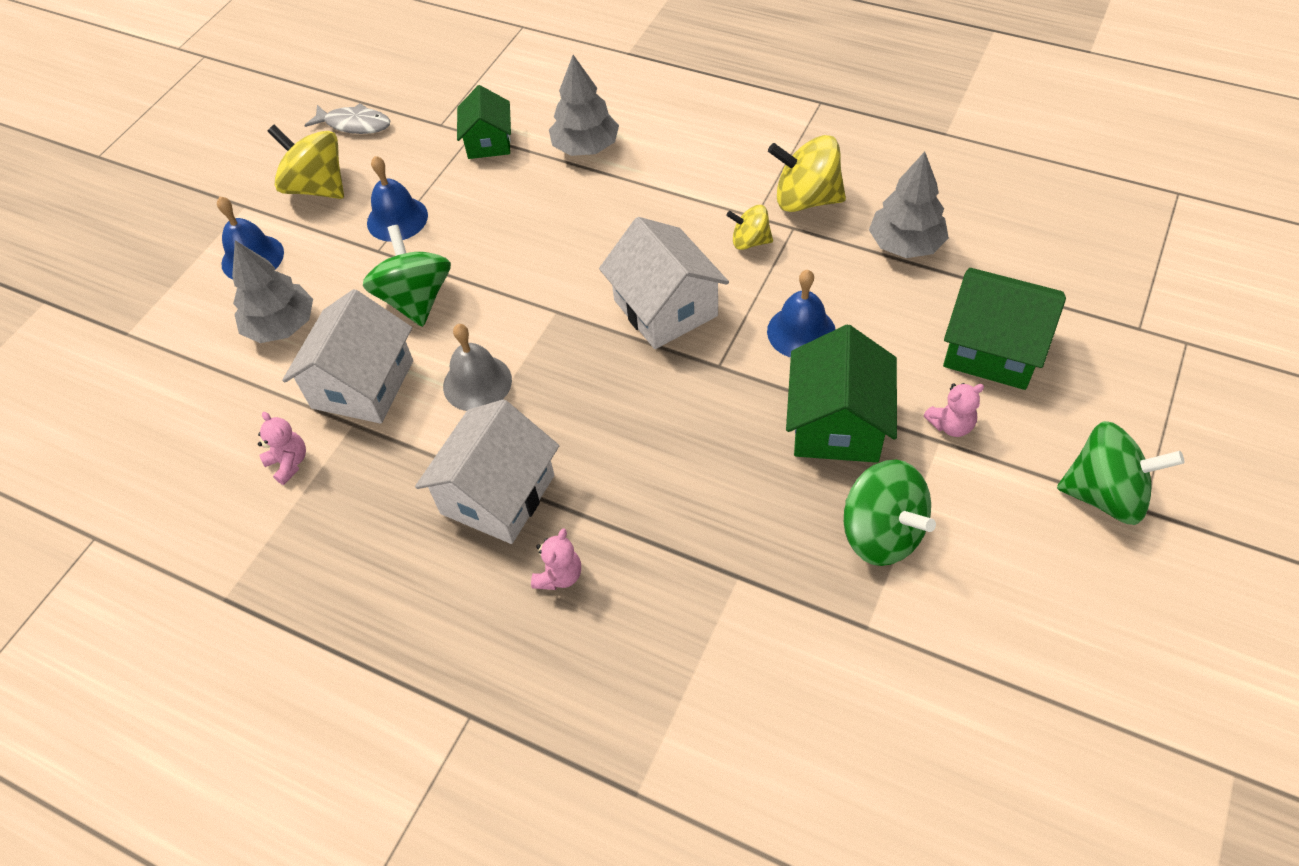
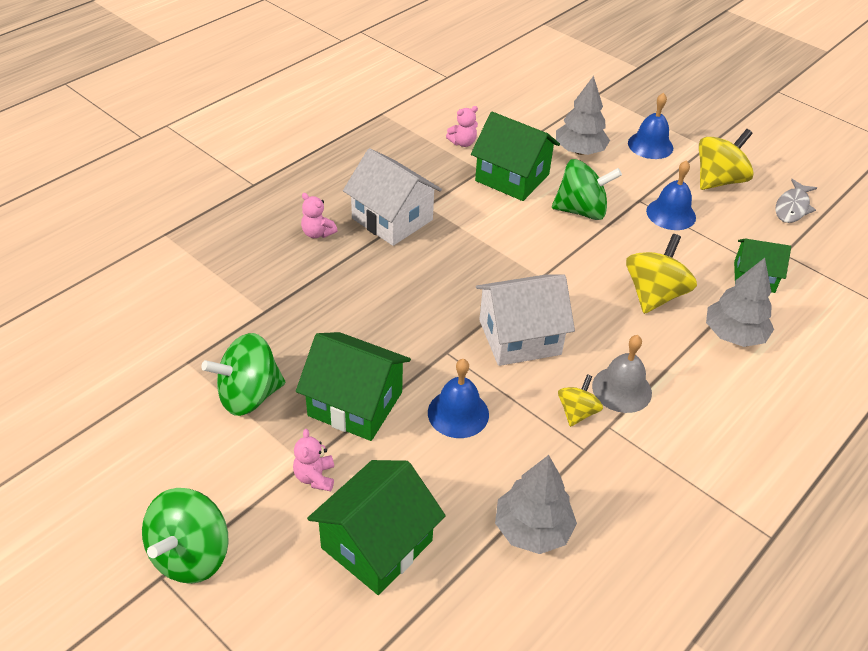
camera: 100 degrees right, 10 degrees down
white house [282,289,413,424] -> green house [471,112,560,201]
grey bell [443,324,512,411] -> grey bell moved to [592,335,652,413]
yellow spinning top [768,135,846,212] -> yellow spinning top moved to [626,234,697,314]

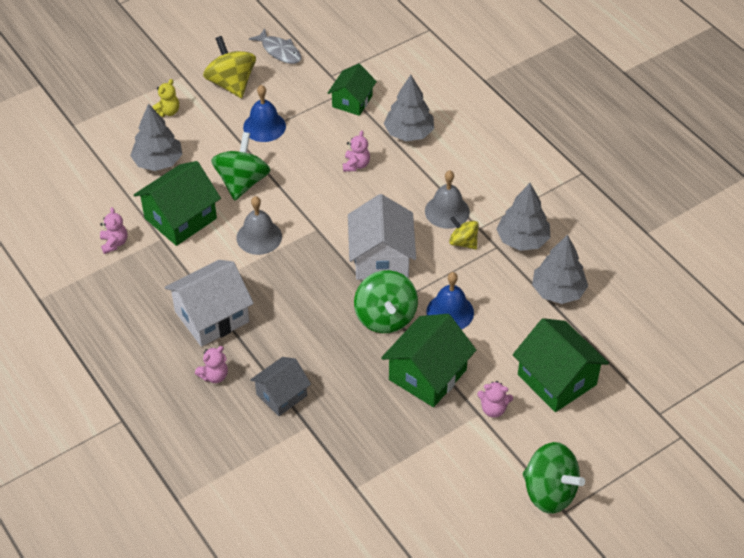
camera: 75 degrees left, 5 degrees up
green spinning top [201,333,285,416] -> green spinning top moved to [354,270,418,333]
yellow spinning top [626,234,697,314] -> pink teddy bear [343,130,370,172]
blue bell [628,93,673,159] -> yellow teddy bear [152,79,179,117]
none -> grey bell [236,196,282,255]
none -> grey house [250,357,311,416]
none -> grey tree [496,183,550,251]

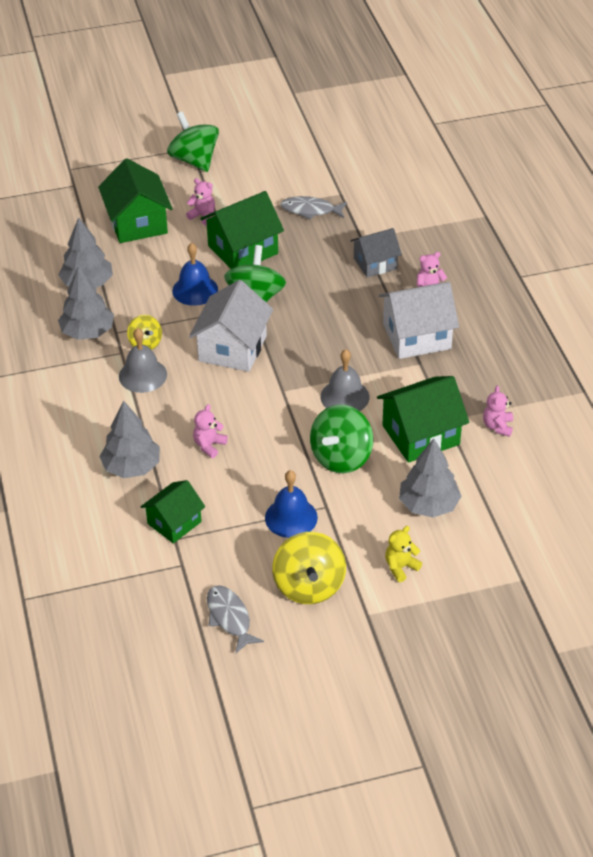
camera: 160 degrees left, 5 degrees down
none -> grey fish [280,196,347,220]

